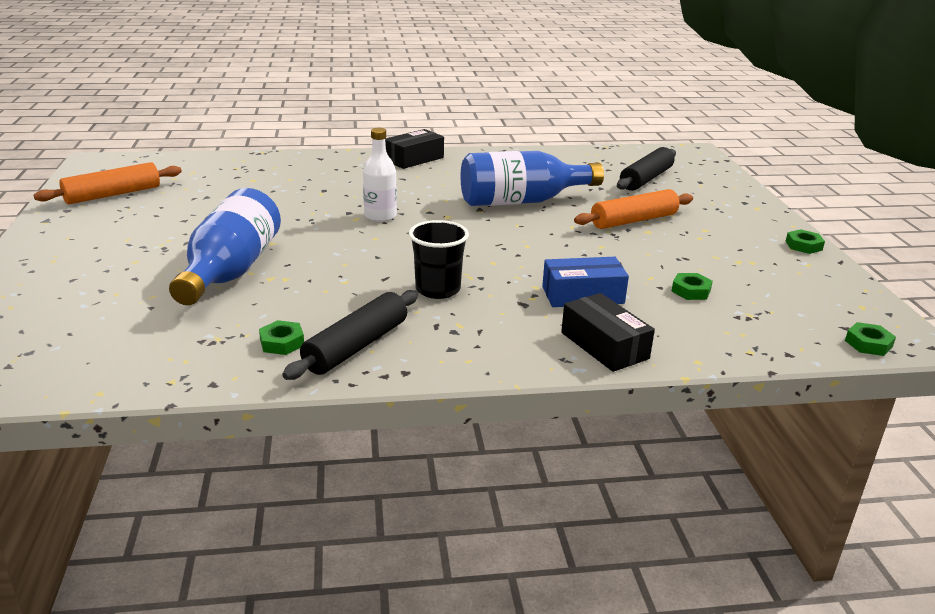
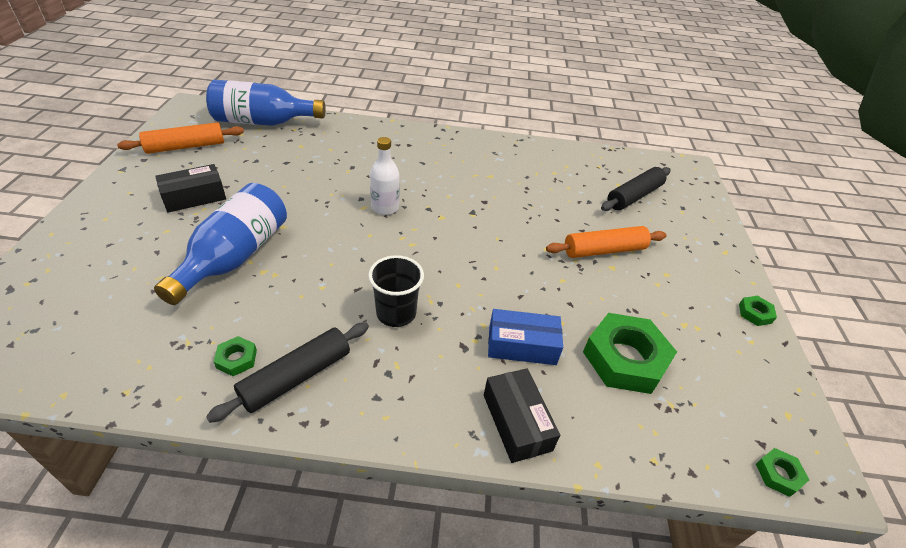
camera: 10 degrees right, 15 degrees up
black box [385,129,444,169] -> black box moved to [155,164,226,212]
blue bottle [461,151,604,206] -> blue bottle moved to [206,80,326,126]
green nut [671,273,713,300] -> green nut [583,313,677,394], size x2.25

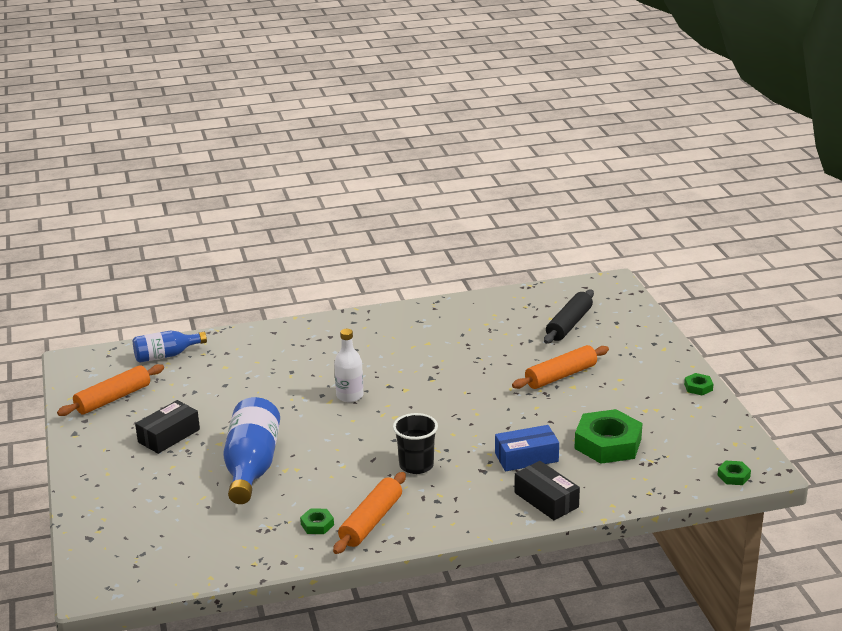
camera: 15 degrees left, 15 degrees down
blue bottle [206,80,326,126] -> blue bottle [133,330,207,363], size x0.60
black rolling pin [206,322,369,423] -> orange rolling pin [333,472,406,554]

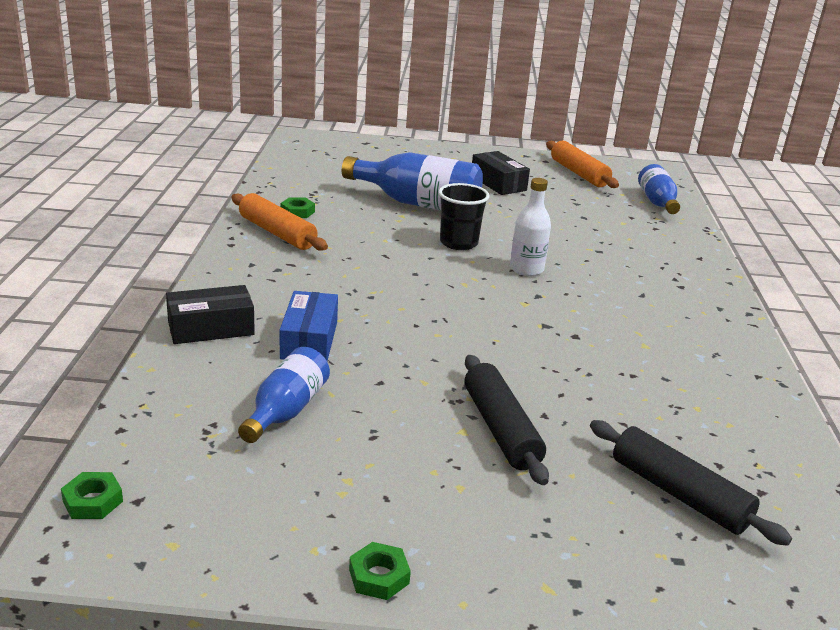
camera: 105 degrees right, 0 degrees up
black cup [393,413,438,474] -> black cup moved to [438,183,490,250]
orange rolling pin [512,345,609,389] -> black rolling pin [465,355,549,485]
green nut [574,409,642,464] -> blue bottle [238,347,330,443]

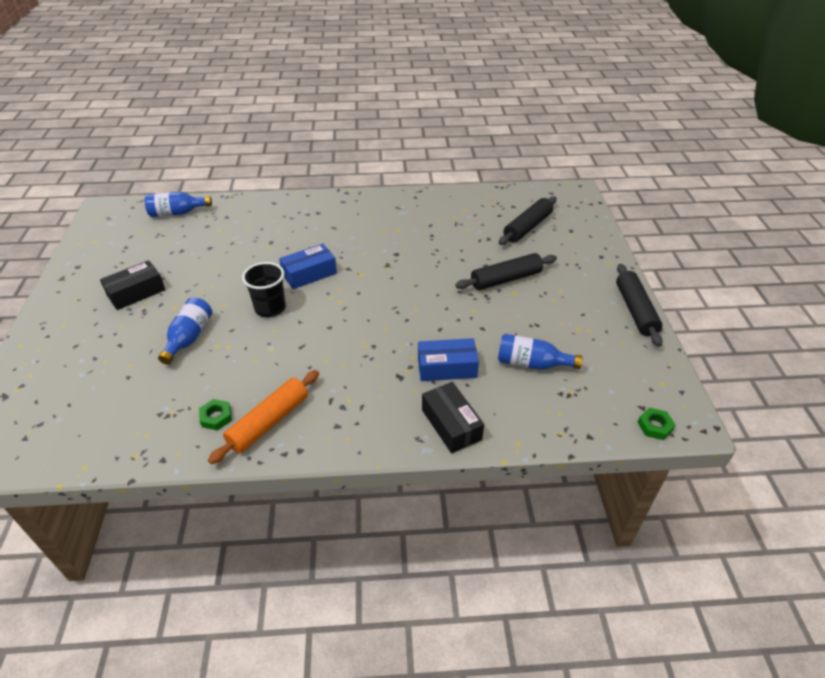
camera: 95 degrees left, 15 degrees up
blue bottle [342,152,483,211] -> blue bottle [158,298,212,365], size x0.60
green nut [349,542,411,600] -> black rolling pin [616,264,663,347]
white bottle [510,178,551,276] -> blue box [279,244,337,289]
orange rolling pin [546,141,619,188] -> none

